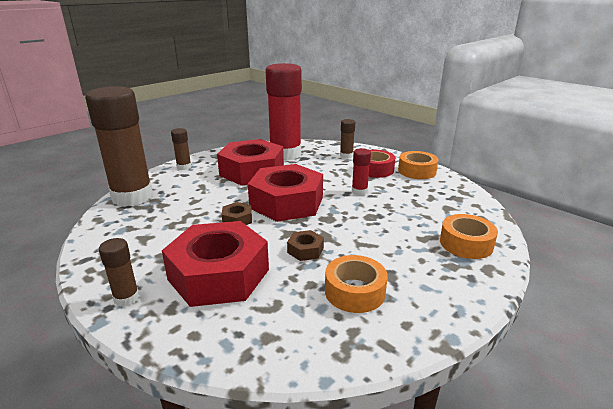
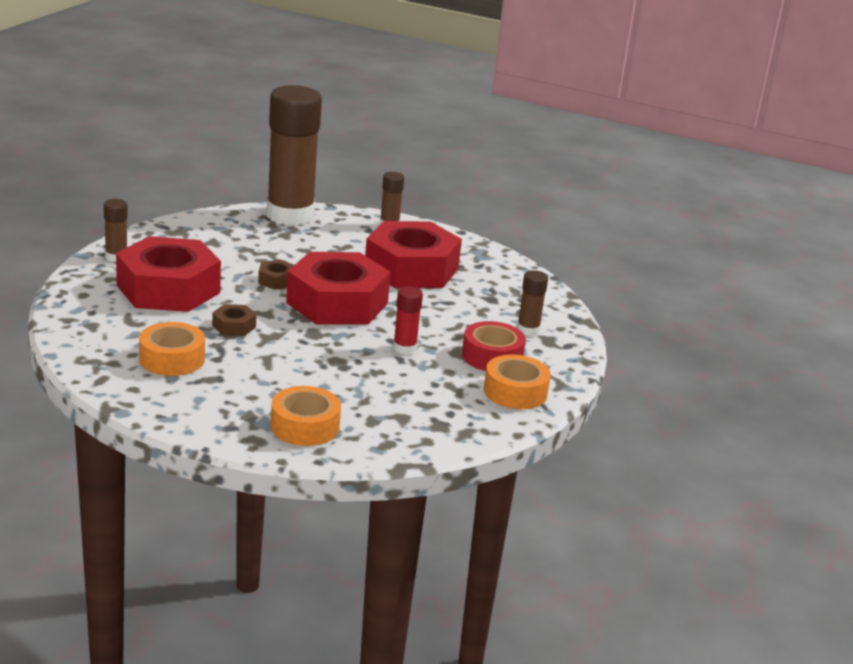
camera: 65 degrees right, 0 degrees up
red glue stick [266,63,302,160] -> none

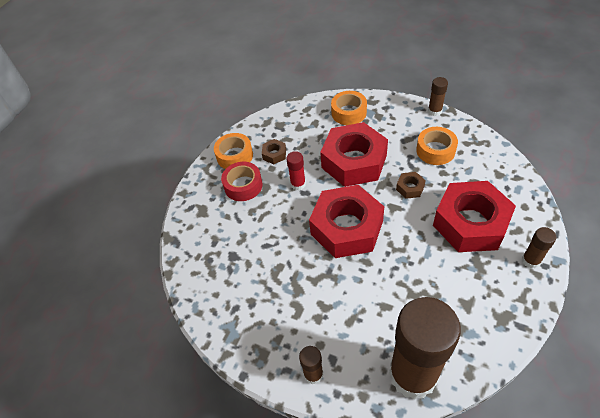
camera: 170 degrees left, 25 degrees up
brown nut [258,259,294,290] -> brown nut moved to [262,139,286,164]
red nut [365,221,462,288] -> red nut moved to [320,122,388,187]
brown glue stick [517,270,548,336] -> brown glue stick moved to [428,77,448,116]

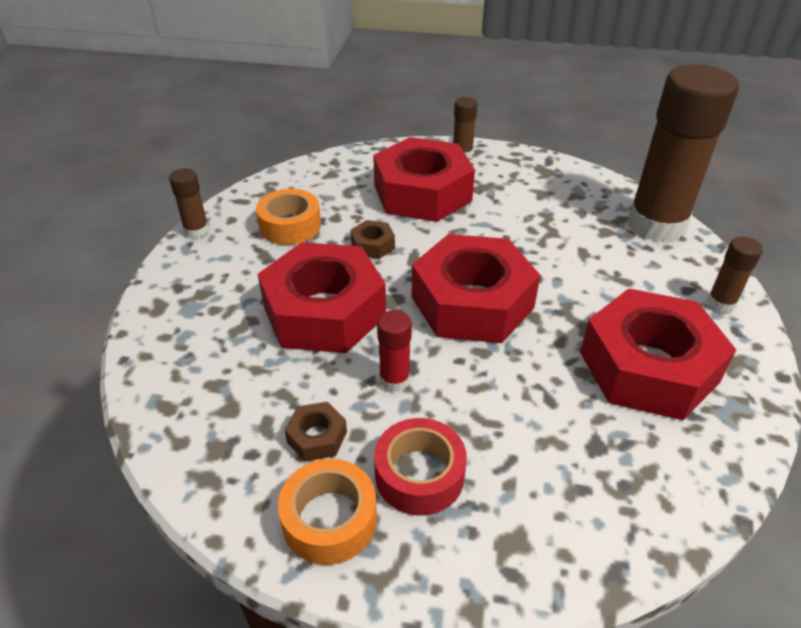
camera: 110 degrees left, 10 degrees down
orange tape [331,91,367,125] -> none
none -> red nut [580,288,736,420]

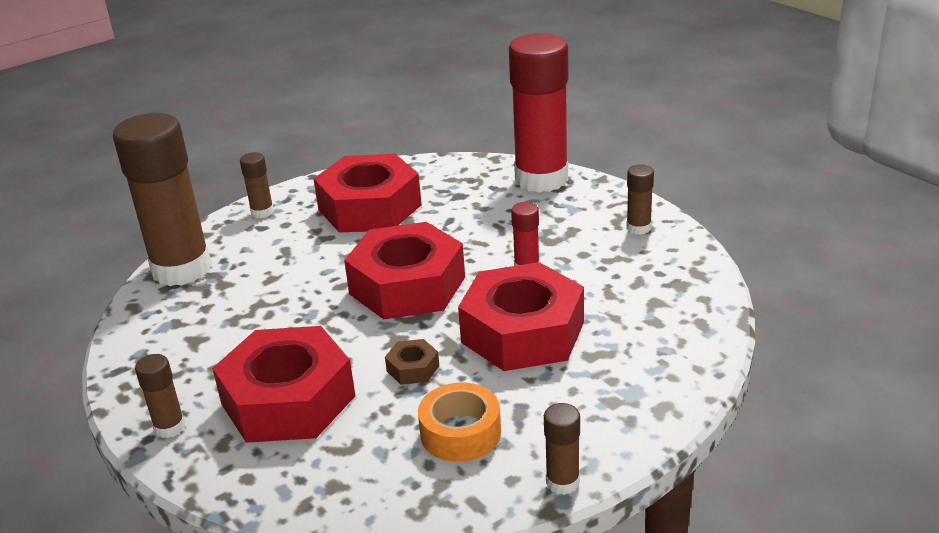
camera: 135 degrees left, 10 degrees down
orange tape [278,459,377,565] -> brown glue stick [626,164,654,235]
brown nut [284,402,347,462] -> none
red tape [374,418,467,515] -> none
none -> red glue stick [509,33,568,193]

